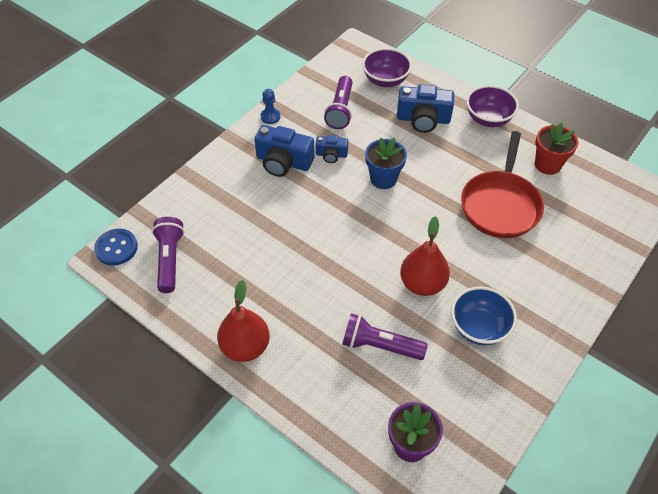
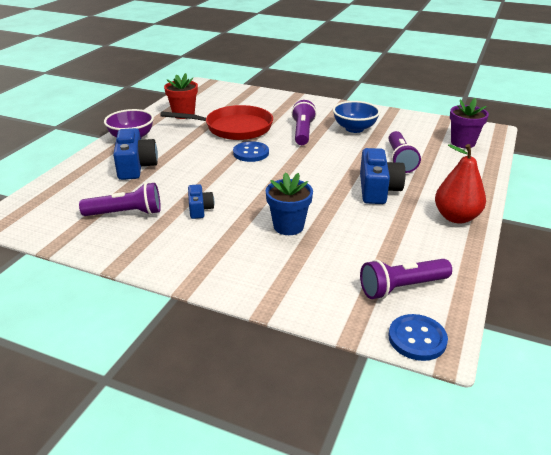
camera: 105 degrees left, 20 degrees down
blue camera [254,125,315,177] -> blue camera moved to [360,148,406,204]
blue pawn [260,89,280,124] -> none
purple bowl [362,48,412,87] -> none
blue flower pot [365,137,407,189] -> blue flower pot moved to [266,172,313,235]
red pear [400,216,450,296] -> none
none -> blue button [233,141,269,162]
none -> purple flashlight [292,100,317,145]

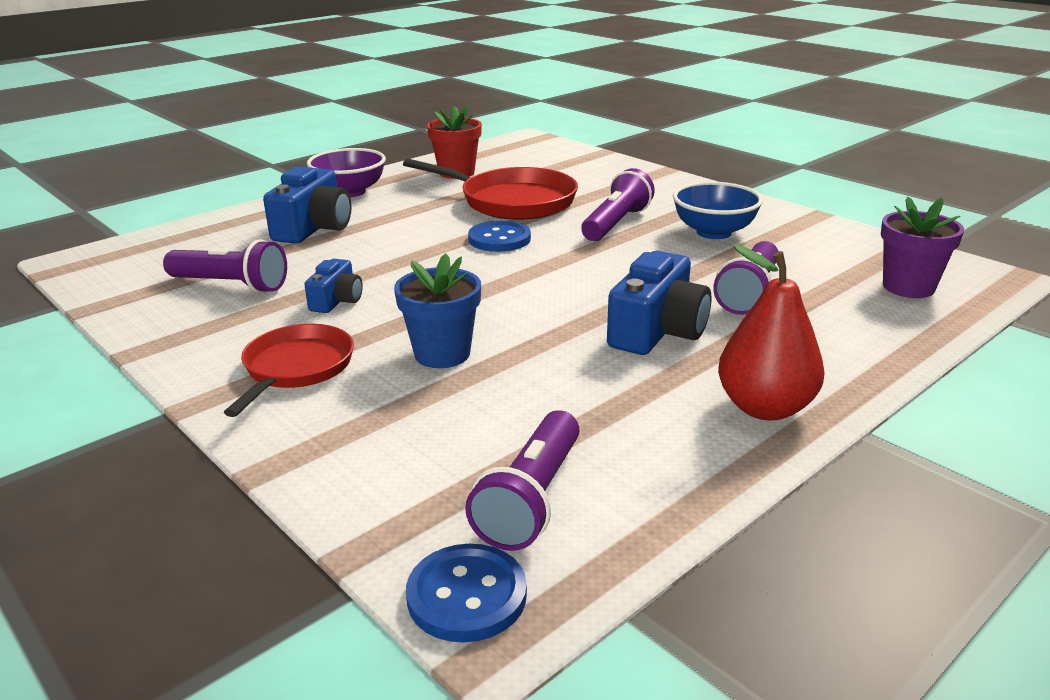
camera: 25 degrees right, 5 degrees down
purple flashlight [360,259,452,299] -> purple flashlight turned 75 degrees counterclockwise [465,410,579,551]
none -> red pan [224,324,354,417]

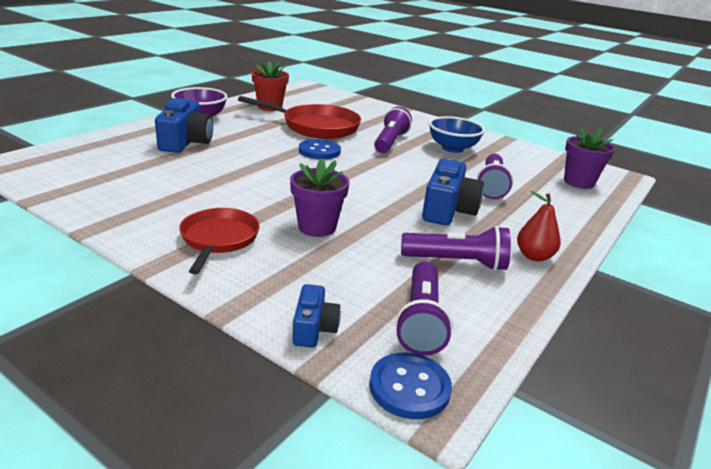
camera: 15 degrees left, 0 degrees up
purple flashlight [163,239,287,293] -> purple flashlight moved to [401,226,511,271]
blue camera [304,259,363,313] -> blue camera moved to [293,284,341,348]
blue flower pot [394,254,481,368] -> purple flower pot [290,159,350,237]
red pear [718,245,825,421] -> red pear [517,191,561,261], size x0.66

